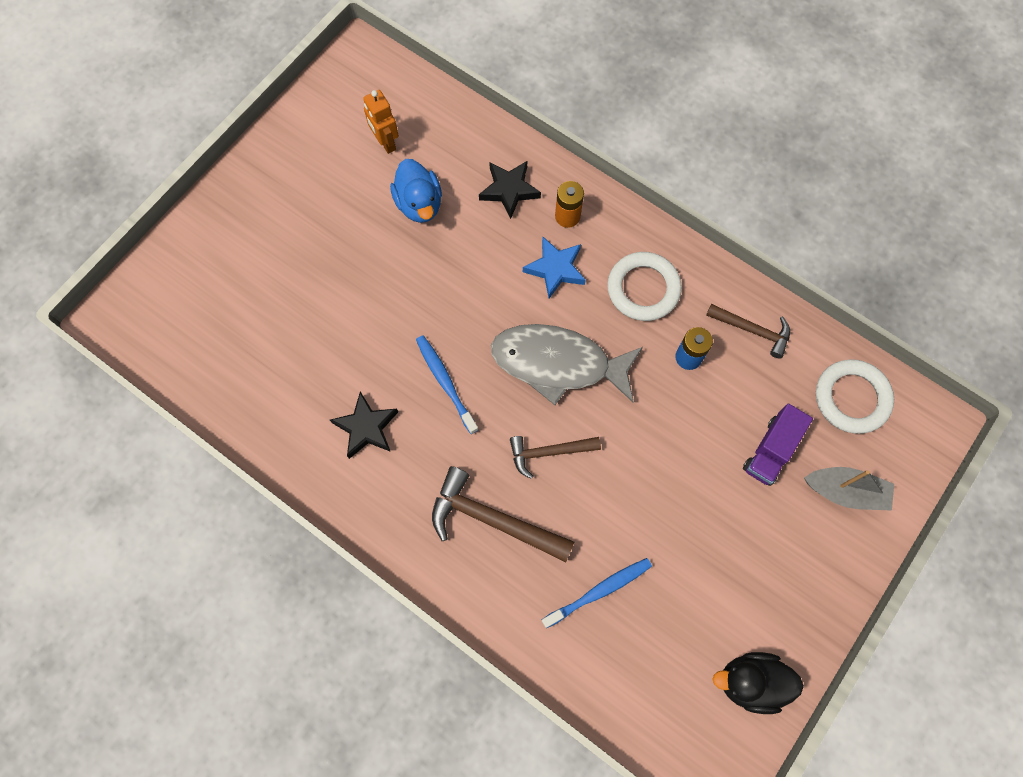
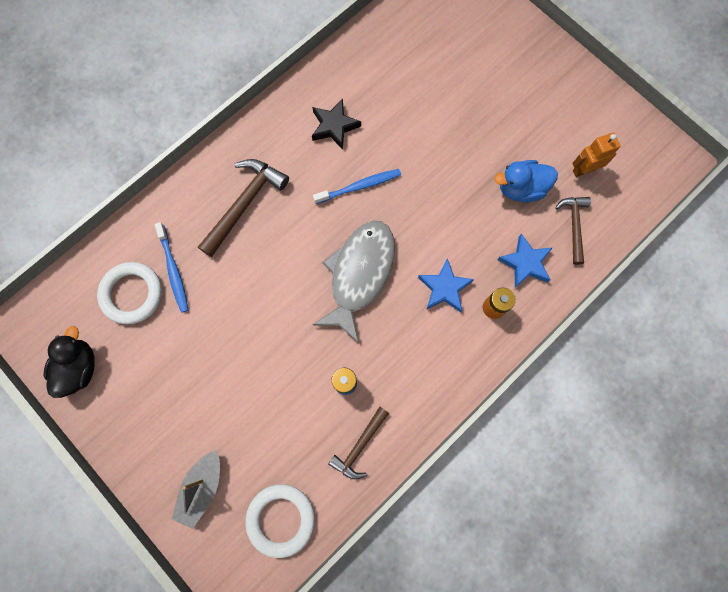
camera: 100 degrees right, 5 degrees up
black star [479,161,541,219] -> blue star [497,234,553,288]
brown hammer [510,436,601,479] -> brown hammer moved to [555,197,591,265]
white ring [607,252,682,321] -> white ring moved to [97,262,162,324]
purple truck [743,404,813,486] -> none

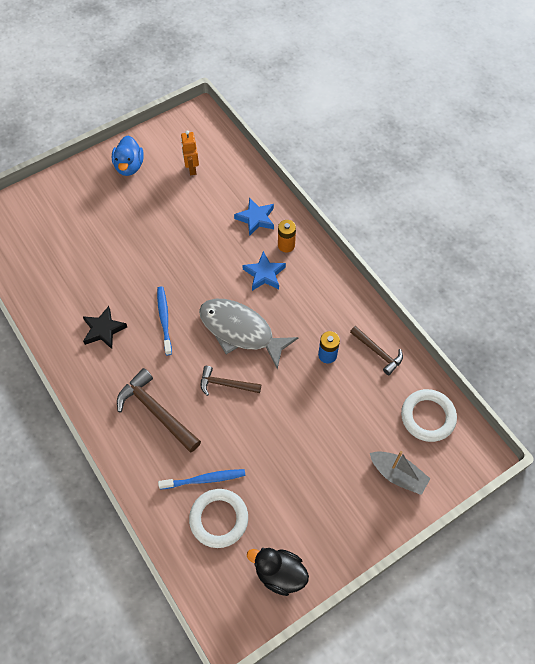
camera: 80 degrees left, 15 degrees down
blue duck [494,160,558,202] -> blue duck moved to [112,135,144,176]
brown hammer [555,197,591,265] -> brown hammer moved to [201,366,261,396]

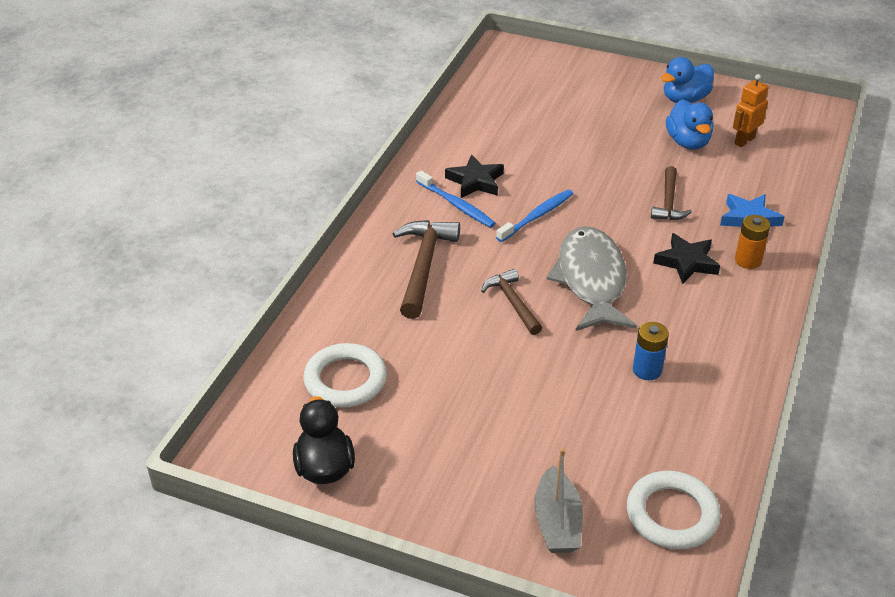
camera: 55 degrees right, 20 degrees down
blue toothbrush [158,469,246,490] -> blue toothbrush moved to [416,170,496,228]
blue star [242,251,286,291] -> black star [653,233,720,284]
brown hammer [350,326,403,375] -> brown hammer moved to [651,166,692,220]
none -> blue duck [666,99,713,150]

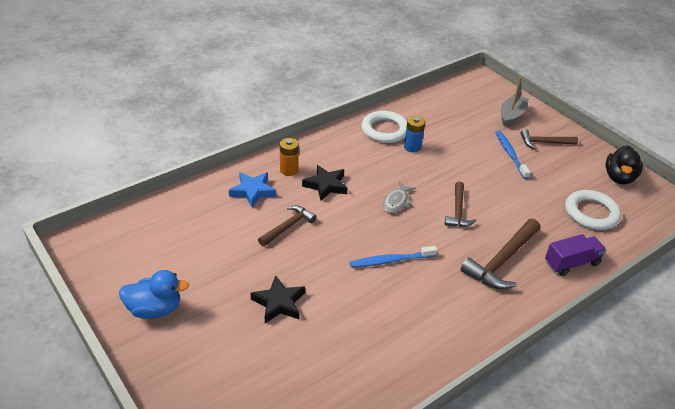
camera: 150 degrees left, 0 degrees up
blue toothbrush [416,170,496,228] -> blue toothbrush moved to [495,131,530,179]
black star [445,154,504,198] -> black star moved to [250,275,305,323]
grey fish [547,226,637,331] -> grey fish [382,182,416,213], size x0.46
white ring [627,471,721,550] -> white ring moved to [361,111,407,143]
blue duck [666,99,713,150] -> none
orange robot [733,74,768,147] -> none
none -> brown hammer [521,129,578,149]
none -> purple truck [545,234,606,276]

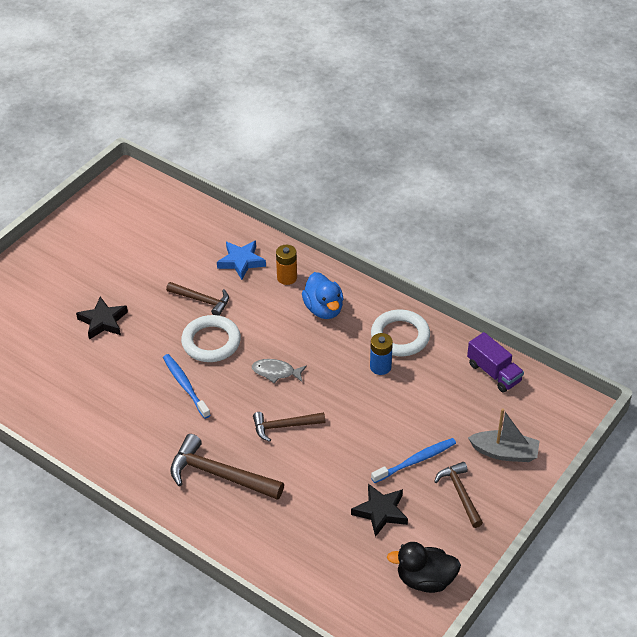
camera: 75 degrees right, 5 degrees up
blue duck [119,270,189,319] -> blue duck moved to [302,272,344,319]
black star [302,165,348,201] -> black star moved to [351,484,408,537]
purple truck [545,234,606,276] -> purple truck moved to [467,332,524,393]
white ring [565,190,621,230] -> white ring moved to [181,315,241,362]

